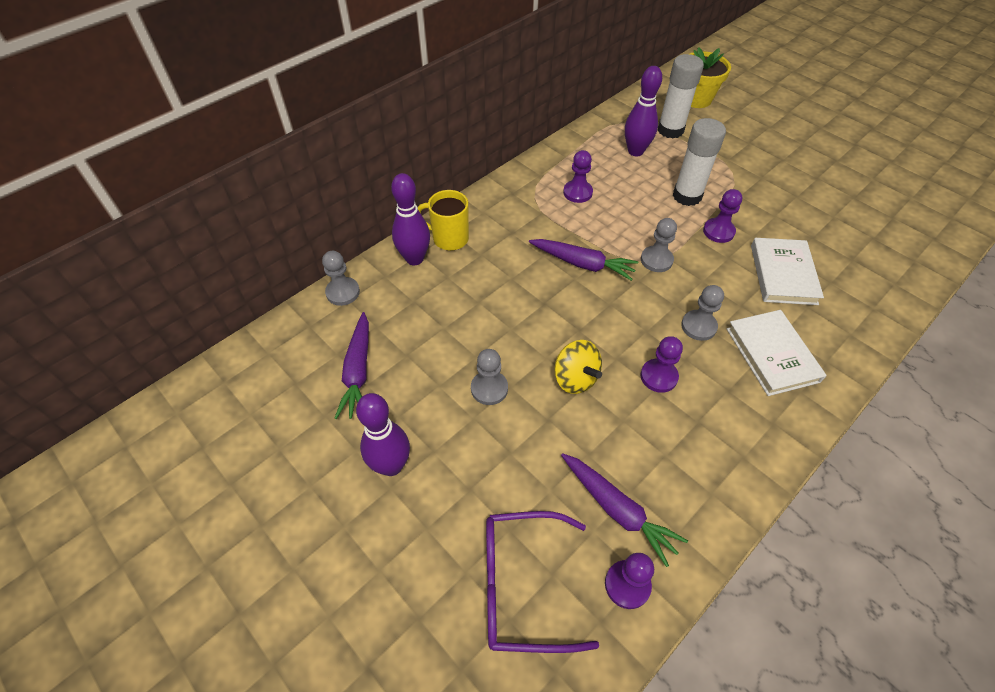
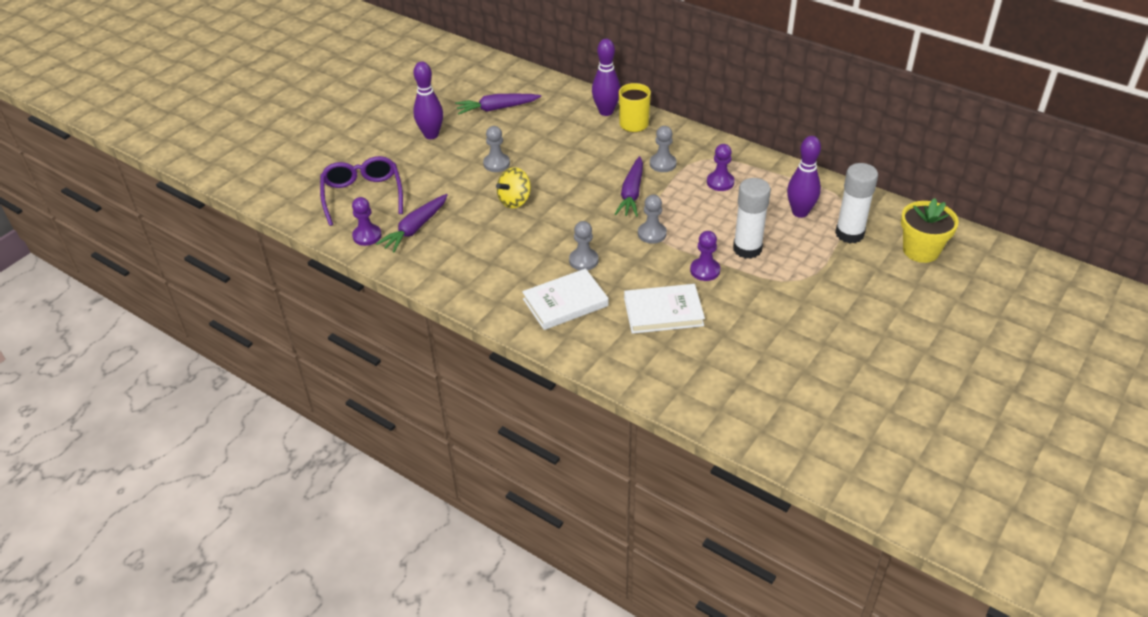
camera: 80 degrees right, 10 degrees down
grey pawn [322,251,360,306] -> grey pawn moved to [650,126,677,172]
purple pawn [640,336,683,393] -> none

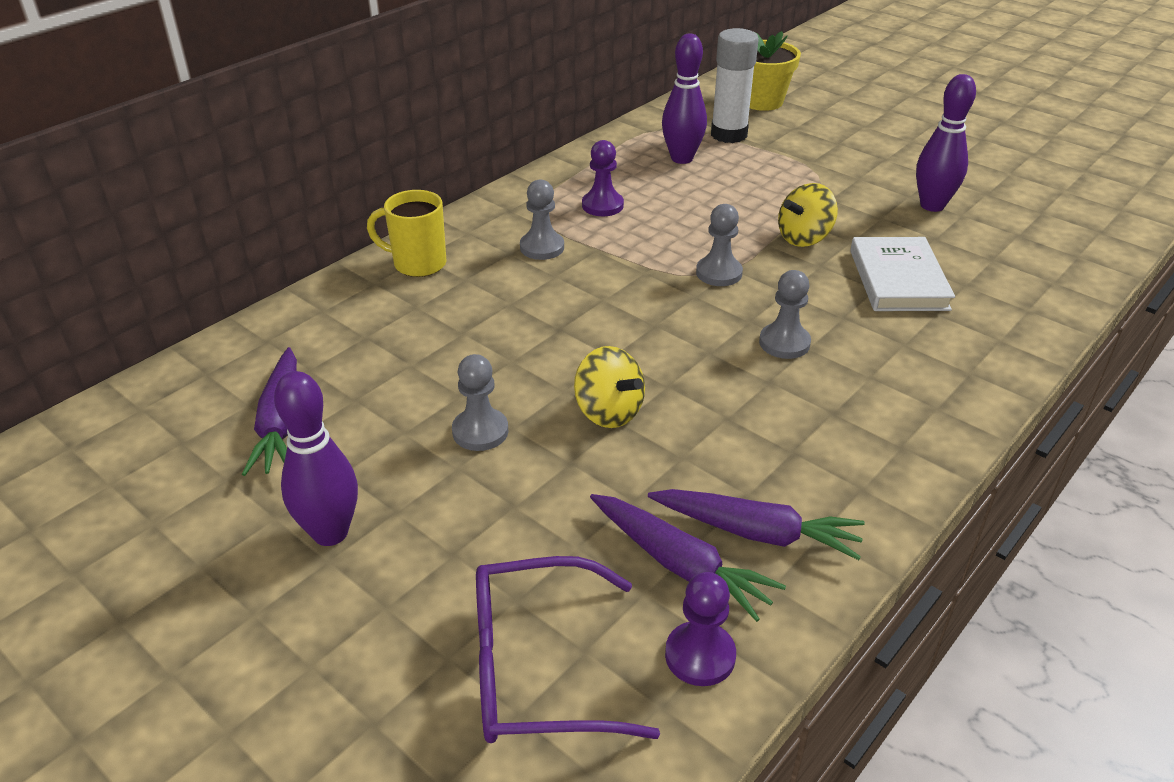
camera: 85 degrees left, 5 degrees down
white book [522,268,609,330] -> none
purple bowling pin [592,39,621,116] -> purple bowling pin moved to [916,74,976,212]
purple carrot [615,156,643,217] -> purple carrot moved to [648,489,865,560]
purple pawn [690,231,720,281] -> yellow spinning top [778,183,838,247]
white glue stick [733,178,771,259] -> none

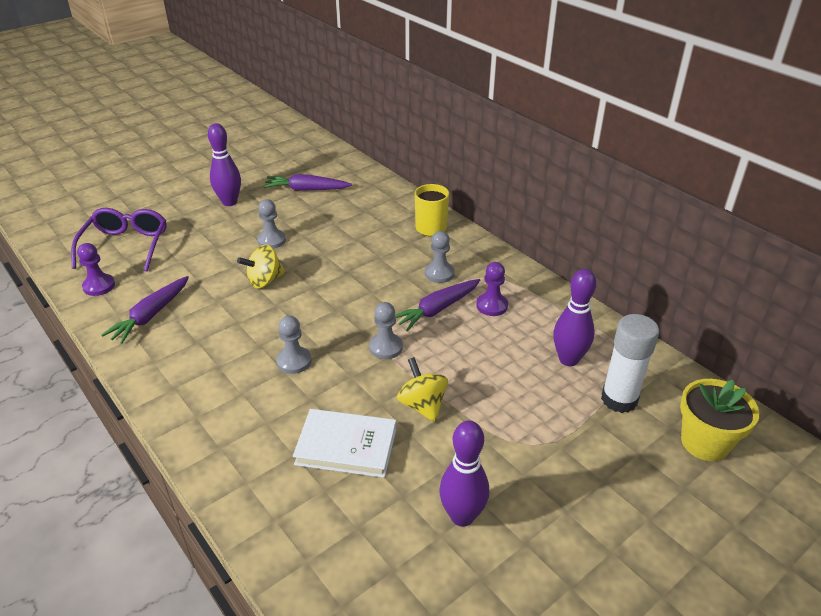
camera: 100 degrees right, 0 degrees up
purple carrot [590,494,786,622] -> purple carrot moved to [395,279,480,331]

